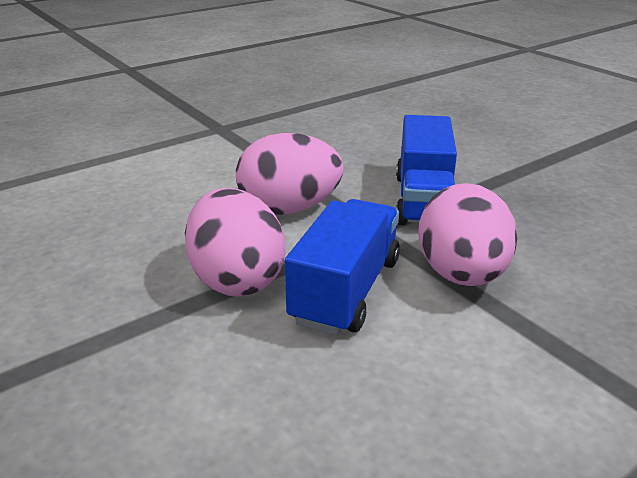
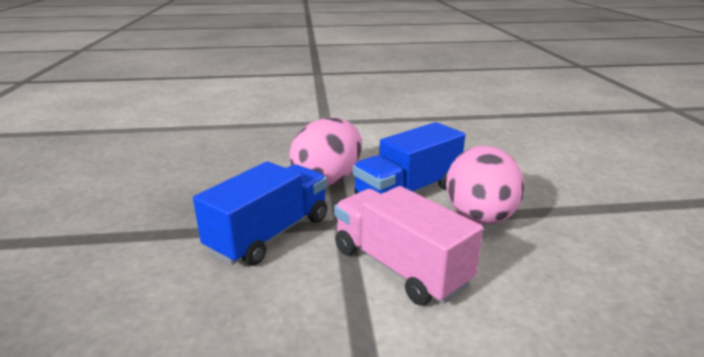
camera: 150 degrees left, 5 degrees down
pink egg [236,133,344,215] -> pink truck [334,186,483,305]

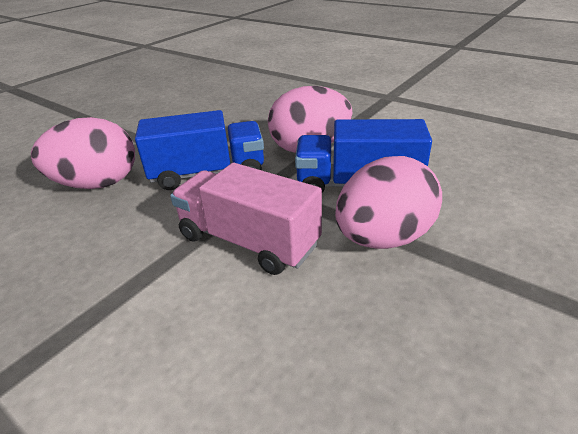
camera: 45 degrees right, 10 degrees up
pink truck [334,186,483,305] -> pink truck turned 60 degrees counterclockwise [170,163,322,275]
none -> pink egg [31,117,135,189]

